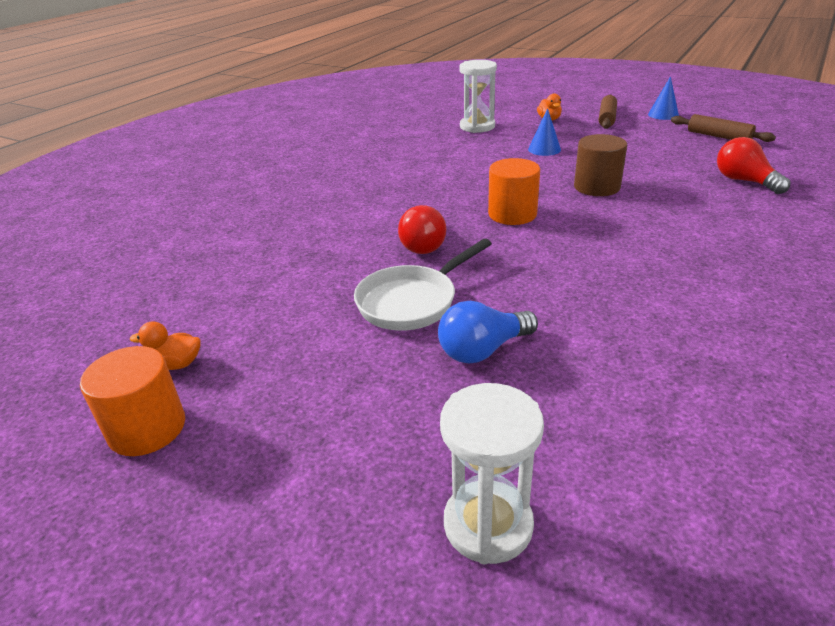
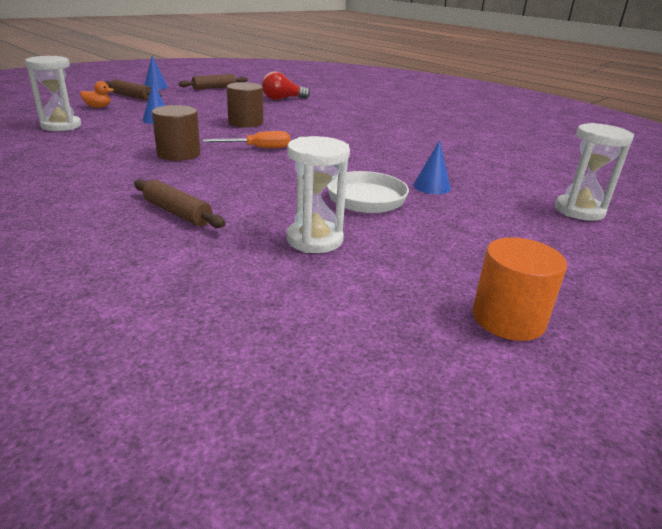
camera: 80 degrees left, 5 degrees down
orange duck [130,321,201,370] -> none
red light bulb [398,205,446,254] -> none
blue light bulb [438,301,538,363] -> blue cone [413,140,451,194]
orange cylinder [488,158,540,225] -> orange screwdriver [203,131,290,148]
none -> brown rolling pin [134,179,225,228]
none -> brown cylinder [152,105,201,161]
none -> white hourglass [287,136,350,253]

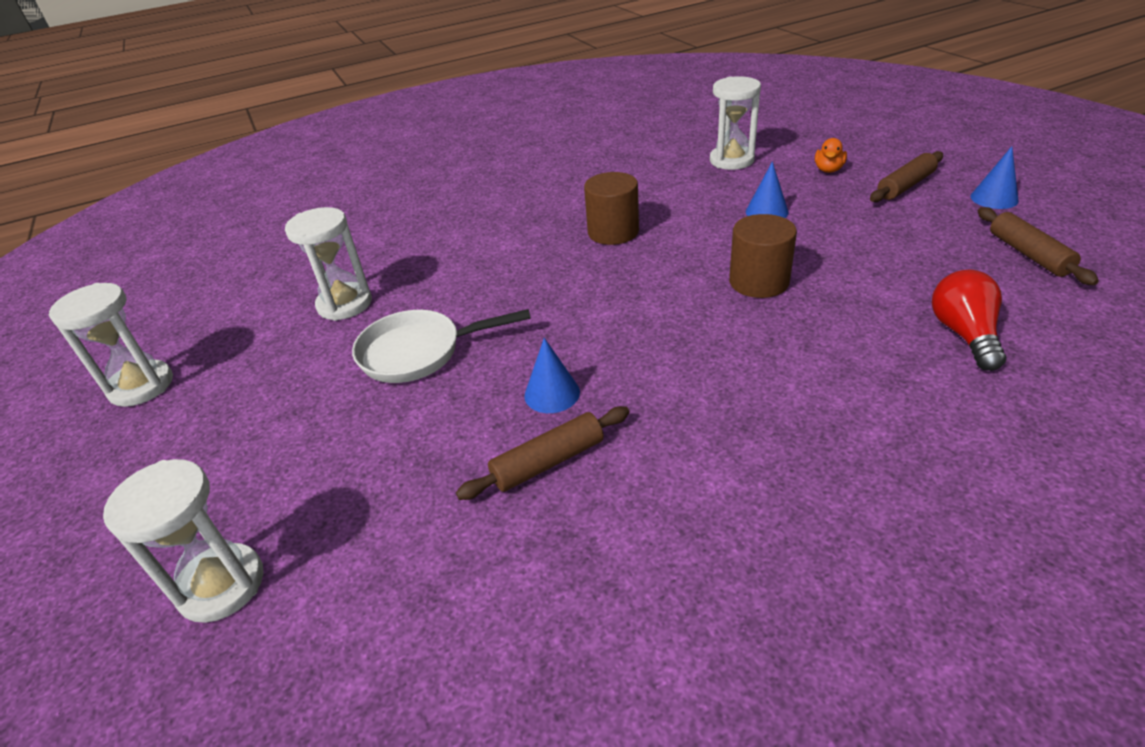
camera: 115 degrees right, 10 degrees up
brown rolling pin [134,179,225,228] -> brown rolling pin moved to [456,406,630,500]
orange screwdriver [203,131,290,148] -> none
blue cone [413,140,451,194] -> blue cone moved to [524,338,580,413]
orange cylinder [472,237,567,341] -> white hourglass [49,283,173,407]

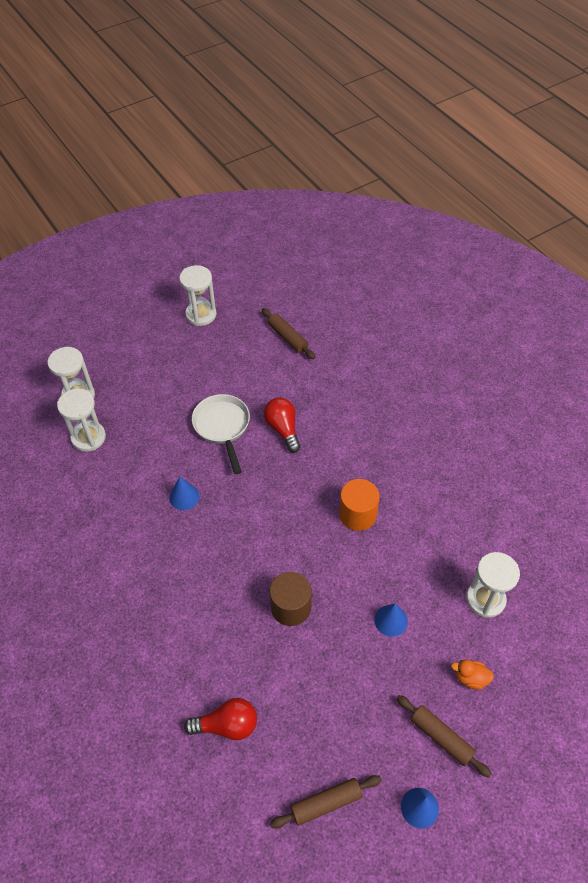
camera: 80 degrees right, 15 degrees up
white hourglass [285,207,372,321] -> white hourglass moved to [57,388,106,452]
brown rolling pin [456,406,630,500] -> brown rolling pin moved to [262,308,315,359]
brown cylinder [584,172,639,245] -> orange cylinder [339,479,380,531]
none -> red light bulb [264,397,301,453]

